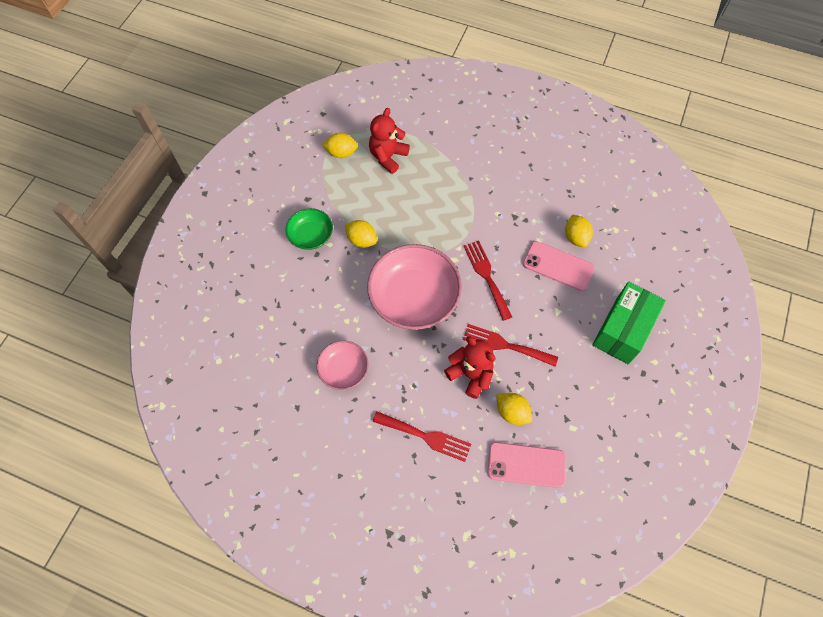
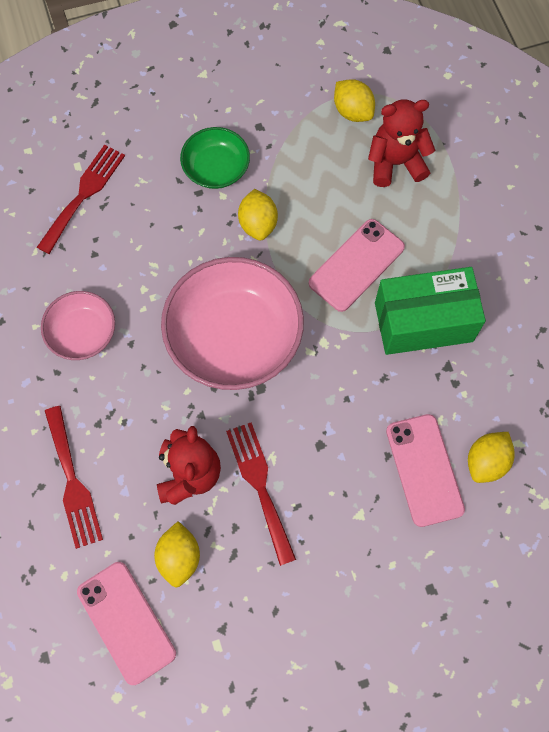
camera: 50 degrees right, 5 degrees up
red fork [464,241,512,321] -> red fork moved to [37,144,125,254]
green box [592,282,666,364] -> green box moved to [375,267,486,355]
none -> pink phone [308,219,405,312]

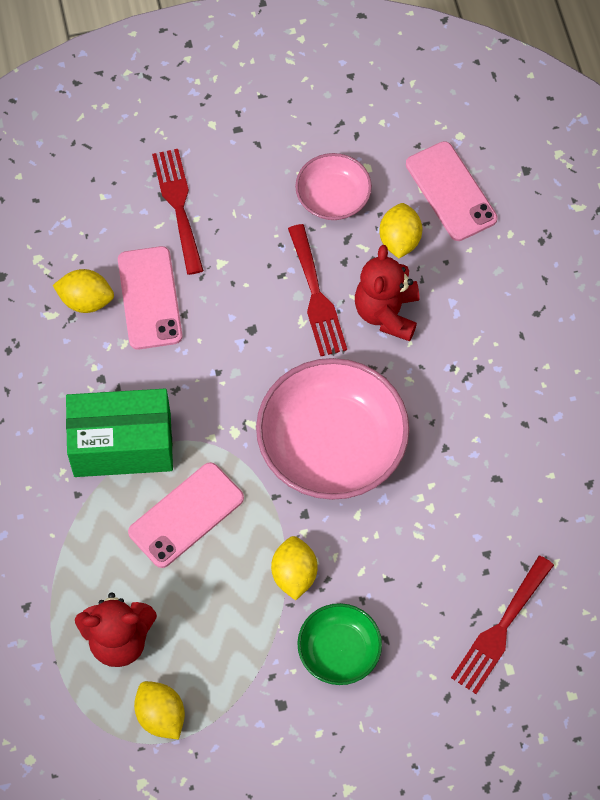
camera: 175 degrees left, 5 degrees down
pink bowl [41,291,115,360] -> pink bowl moved to [295,153,372,220]
red fork [45,406,103,549] -> red fork moved to [152,149,204,275]
yellow lemon [468,432,515,483] -> yellow lemon turned 60 degrees clockwise [53,269,114,313]

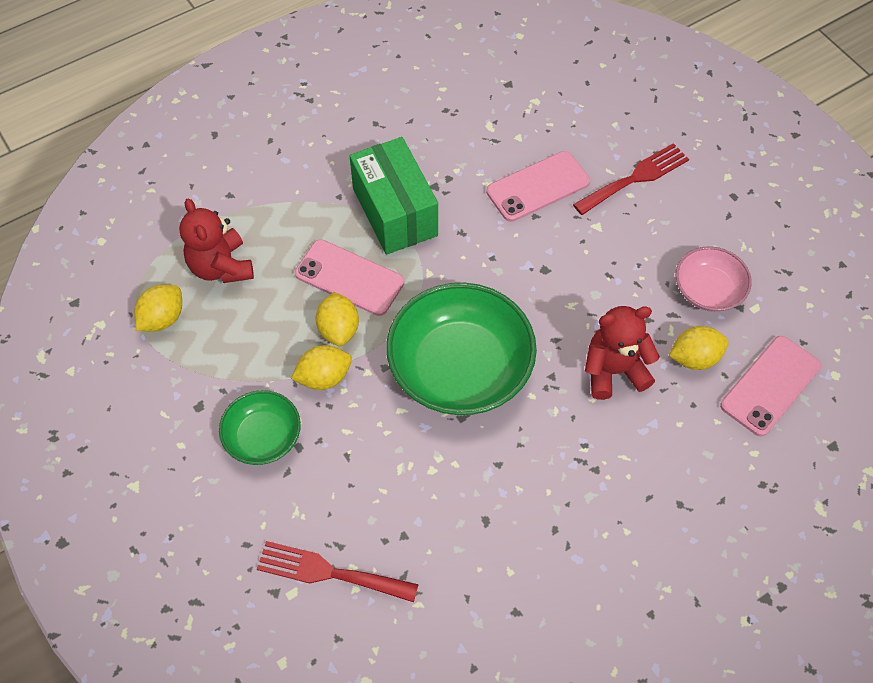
camera: 70 degrees right, 5 degrees down
yellow lemon [53,269,114,313] -> yellow lemon moved to [316,292,359,346]
pink bowl [256,358,409,500] -> green bowl [386,283,537,415]
red fork [288,224,347,357] -> none

